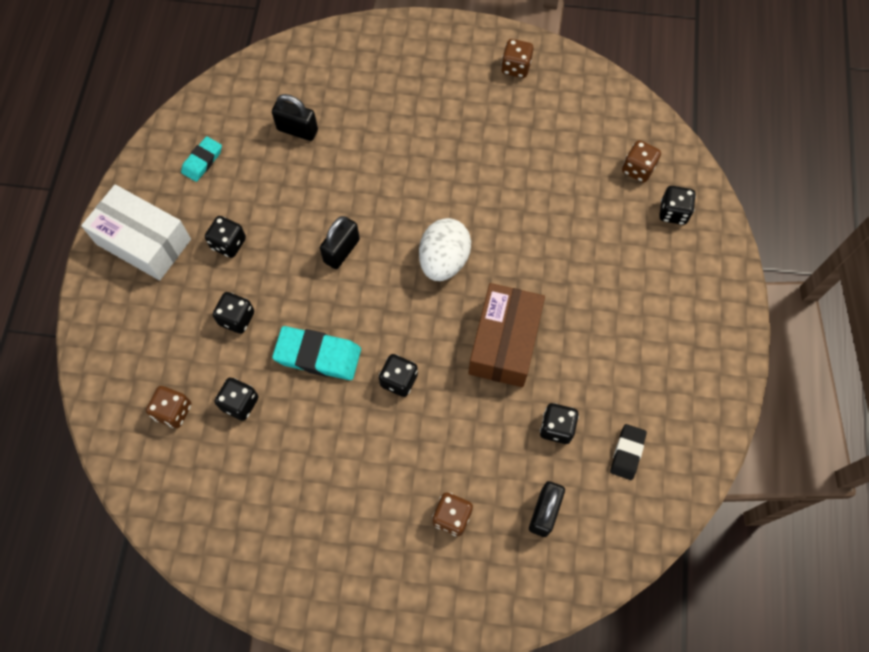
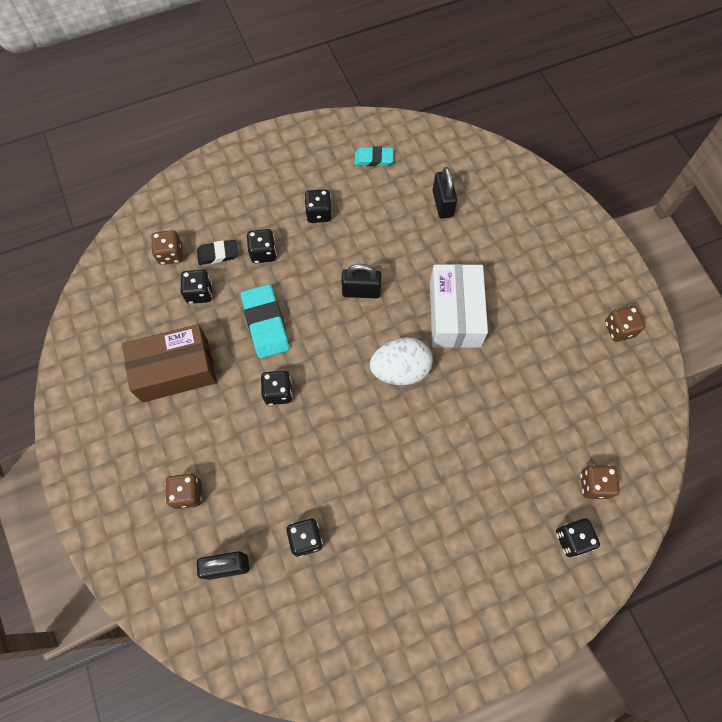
camera: 60 degrees right, 0 degrees up
white box [81,184,191,280] -> white box moved to [430,264,488,348]
brown box [468,283,545,387] -> brown box moved to [122,324,217,402]
black eraser [610,424,647,480] -> black eraser moved to [197,240,238,265]

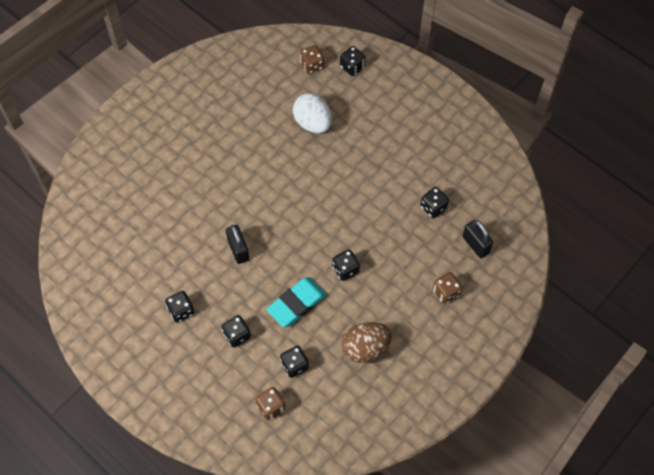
camera: 115 degrees left, 5 degrees down
brown box [122,324,217,402] -> brown egg [341,322,392,363]
black eraser [197,240,238,265] -> none
turquoise eraser [354,146,393,166] -> none
white egg [370,337,433,385] -> white egg moved to [293,93,332,133]
white box [430,264,488,348] -> none
black padlock [433,167,457,219] -> none
brown dice [605,306,645,342] -> none

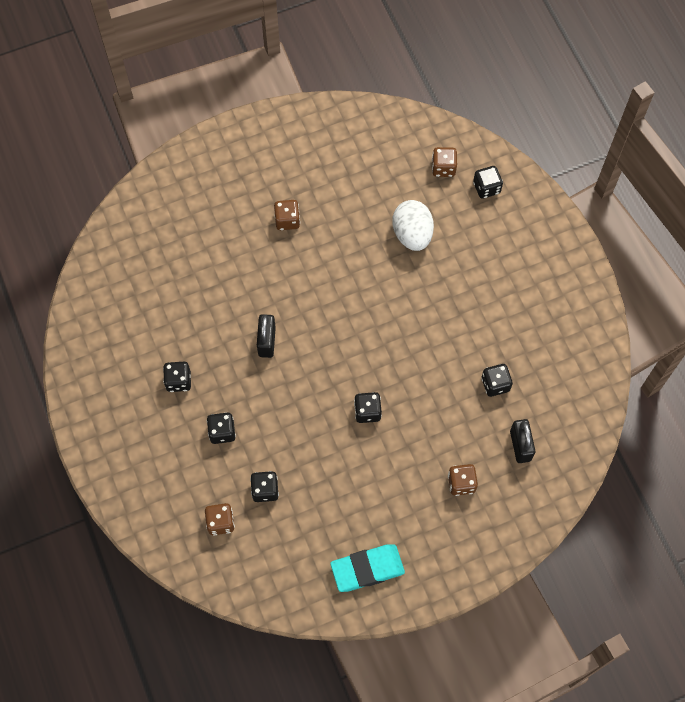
camera: 25 degrees right, 5 degrees up
turquoise eraser [267,277,327,327] -> turquoise eraser moved to [330,544,405,592]
brown egg [341,322,392,363] -> none
none -> brown dice [274,200,300,230]

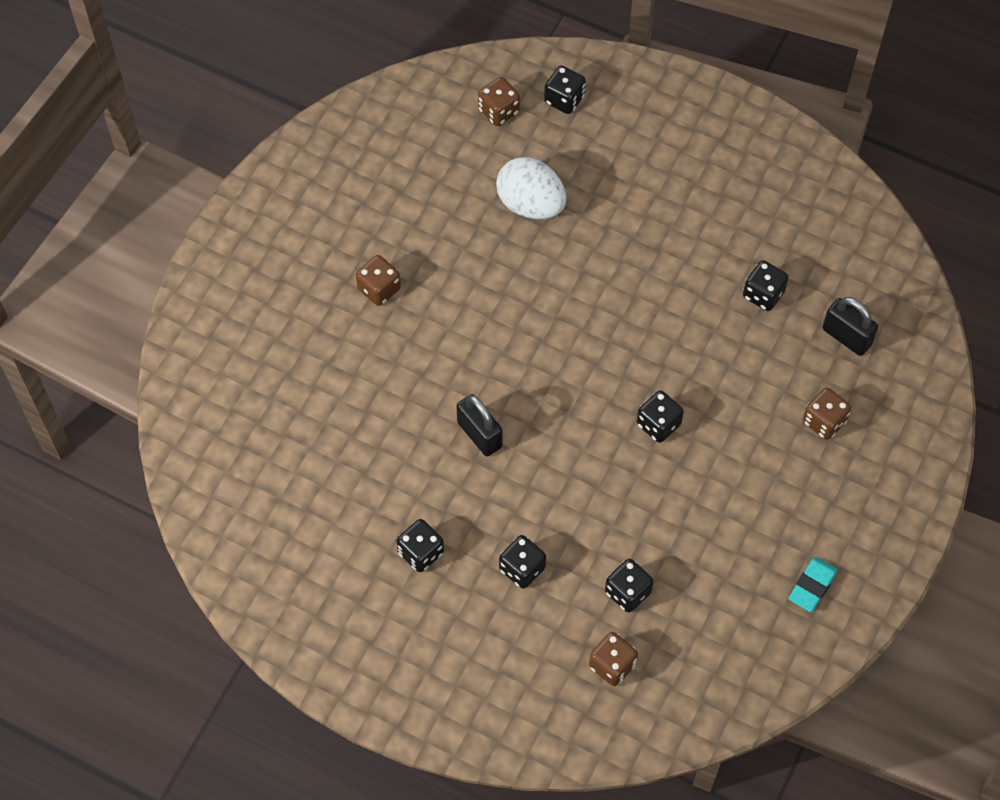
camera: 40 degrees left, 5 degrees down
turquoise eraser [330,544,405,592] -> turquoise eraser [789,557,838,612], size x0.60

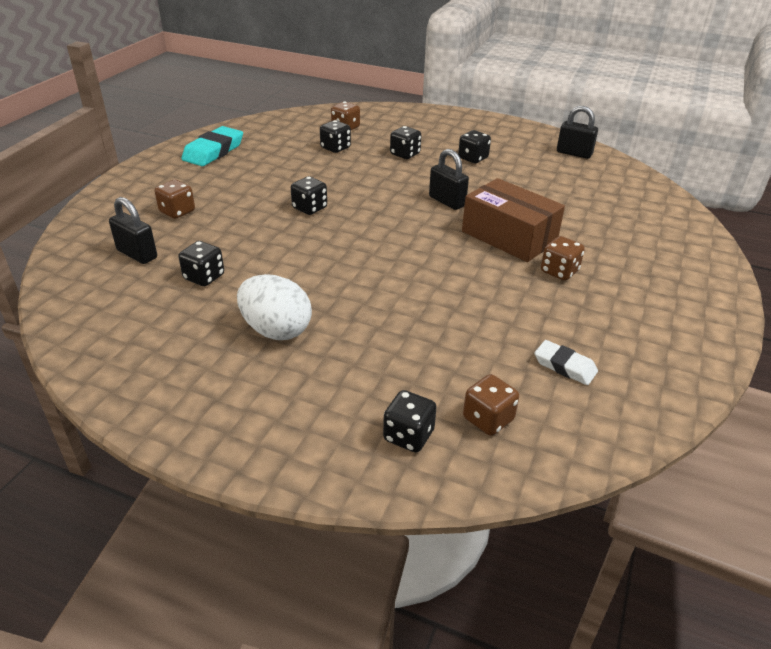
camera: 175 degrees right, 25 degrees down
white egg [496,157,566,219] -> white egg moved to [237,274,312,340]
turquoise eraser [789,557,838,612] -> turquoise eraser [181,126,243,166], size x1.65
none -> brown box [462,178,565,262]
none -> white eraser [534,340,598,385]
none -> black padlock [557,106,598,159]

